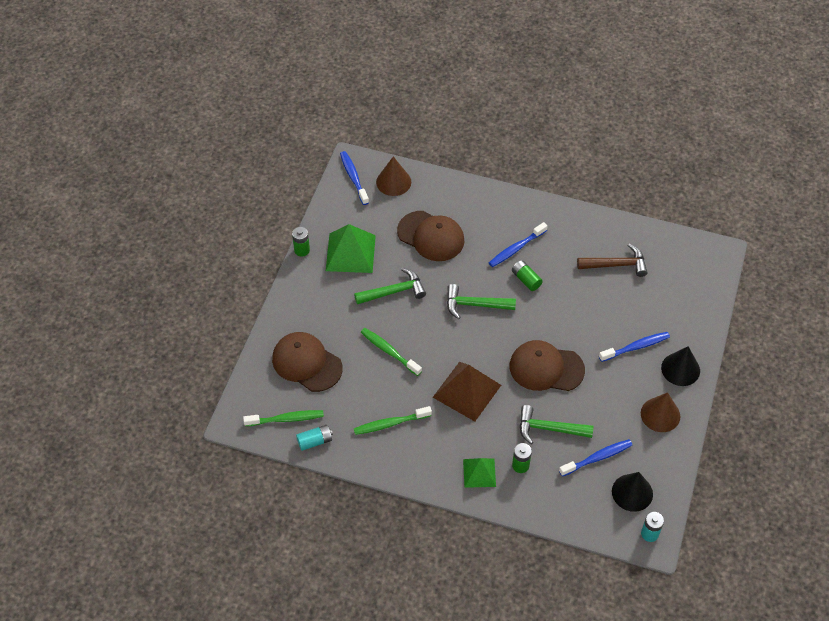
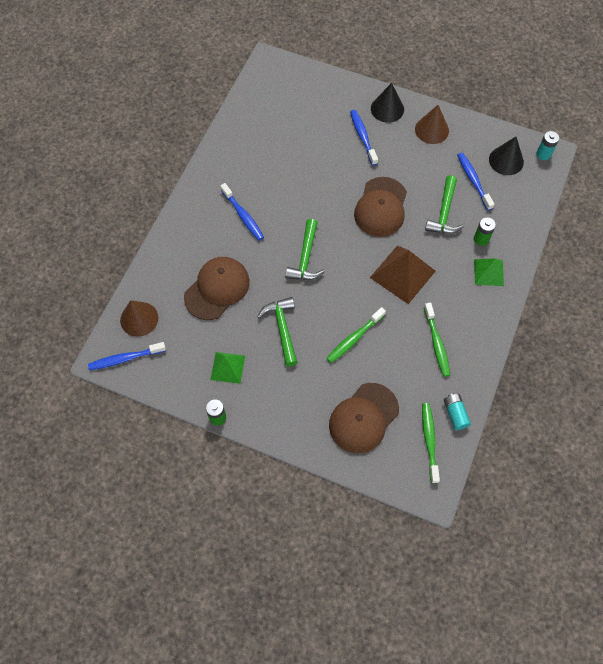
camera: 85 degrees left, 10 degrees up
green pyramid [326,224,376,273] -> green pyramid [210,352,245,384], size x0.61
green battery [512,260,543,291] -> none
brown hammer [577,244,648,277] -> none

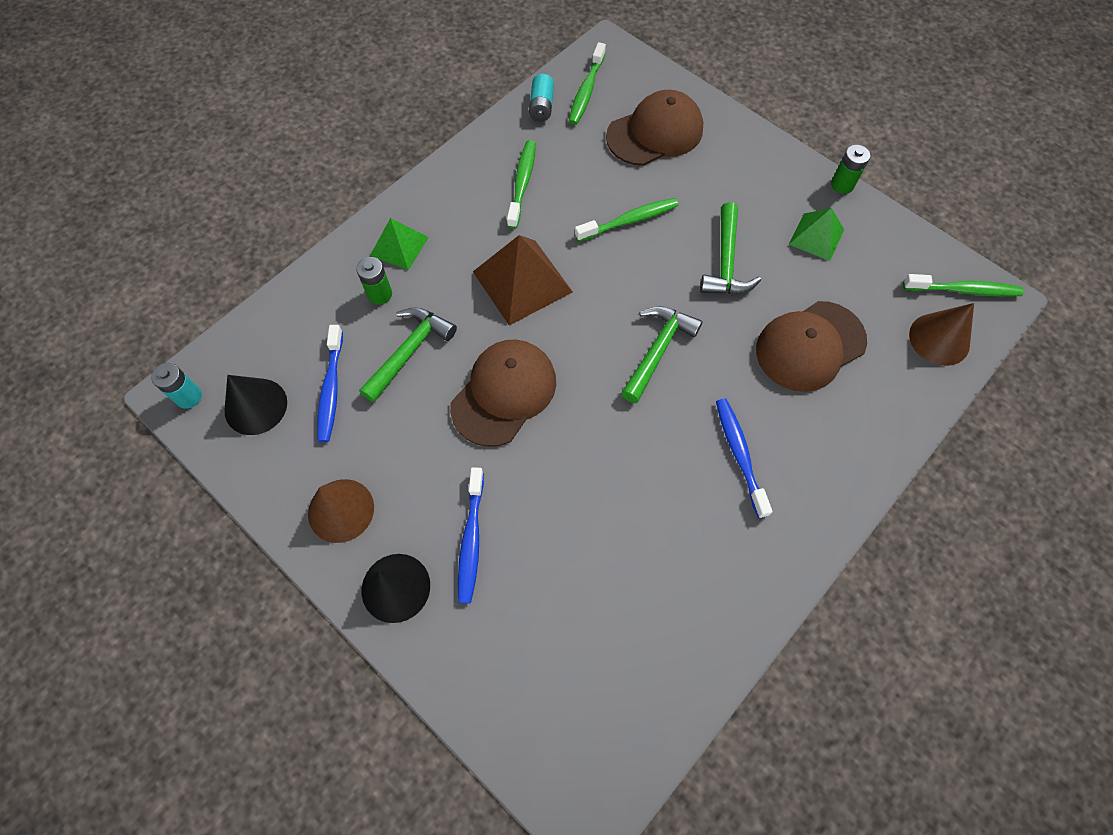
camera: 160 degrees left, 0 degrees up
blue toothbrush [88,342,166,370] -> green toothbrush [903,274,1023,297]

